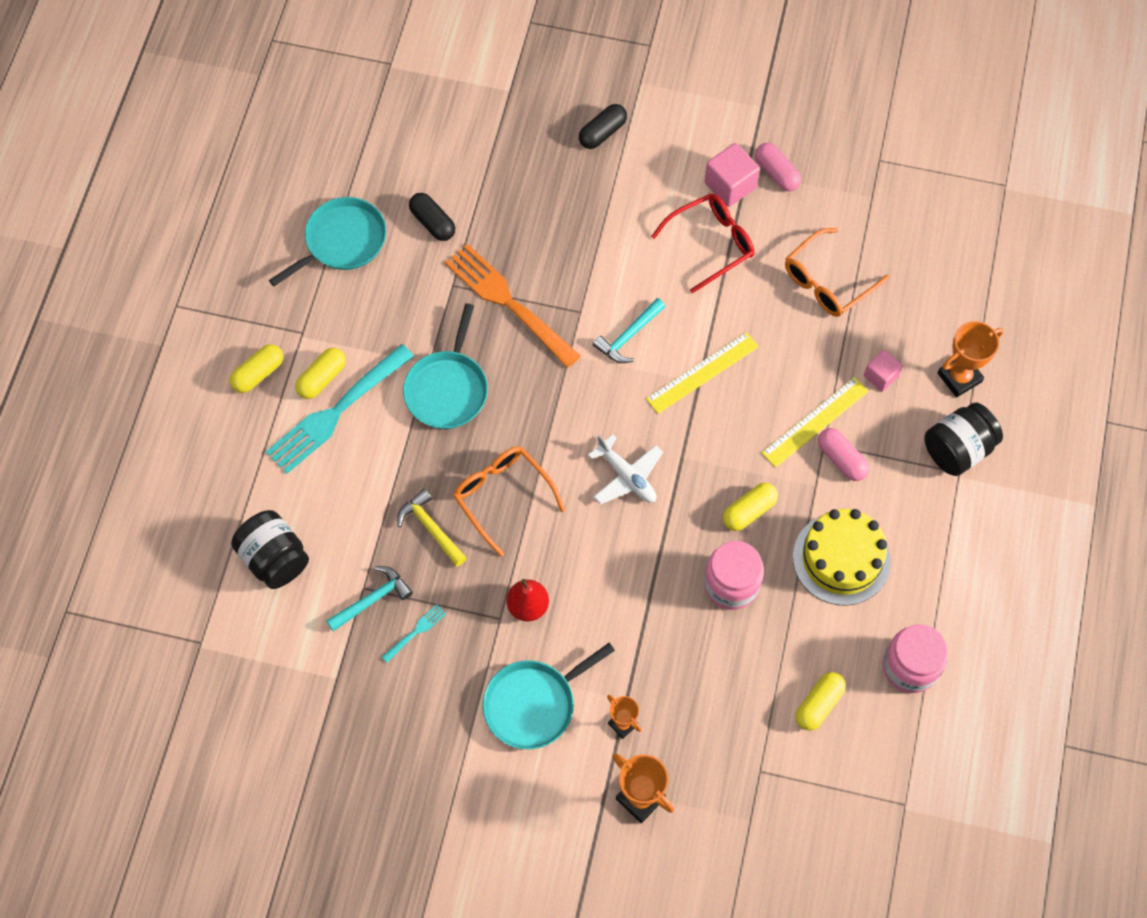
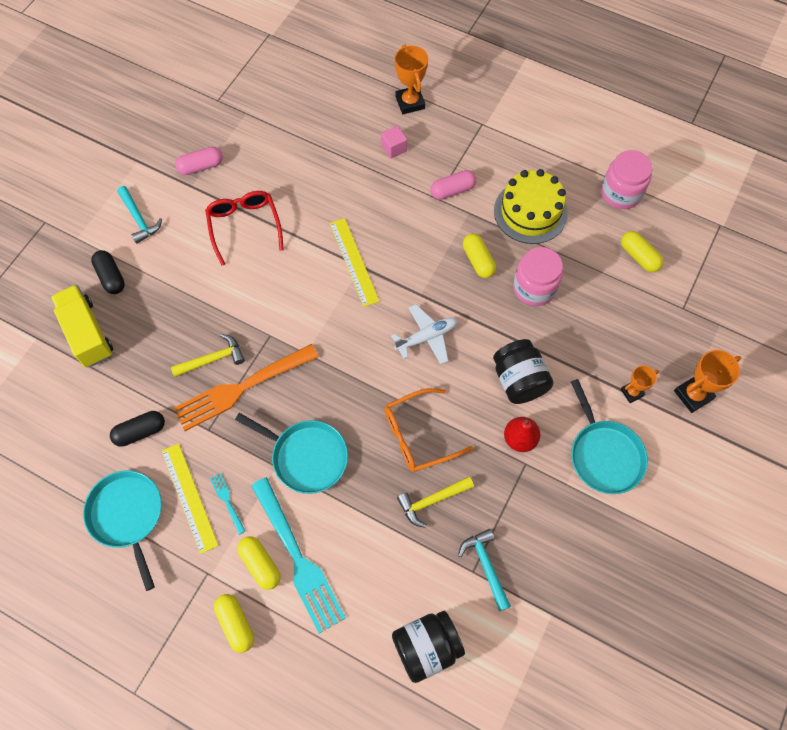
camera: 75 degrees left, 0 degrees up
turquoise fork [382,604,446,663] -> turquoise fork moved to [210,473,245,535]
turquoise hammer [593,298,665,363] -> turquoise hammer moved to [117,186,162,244]
pink cube [704,143,760,207] -> none
yellow ruler [762,377,869,468] -> yellow ruler moved to [162,443,219,554]
orange glasses [785,228,889,317] -> none
black jar [924,403,1003,476] -> black jar moved to [493,339,553,404]
none -> yellow truck [51,285,113,367]
none -> yellow hammer [171,334,245,377]

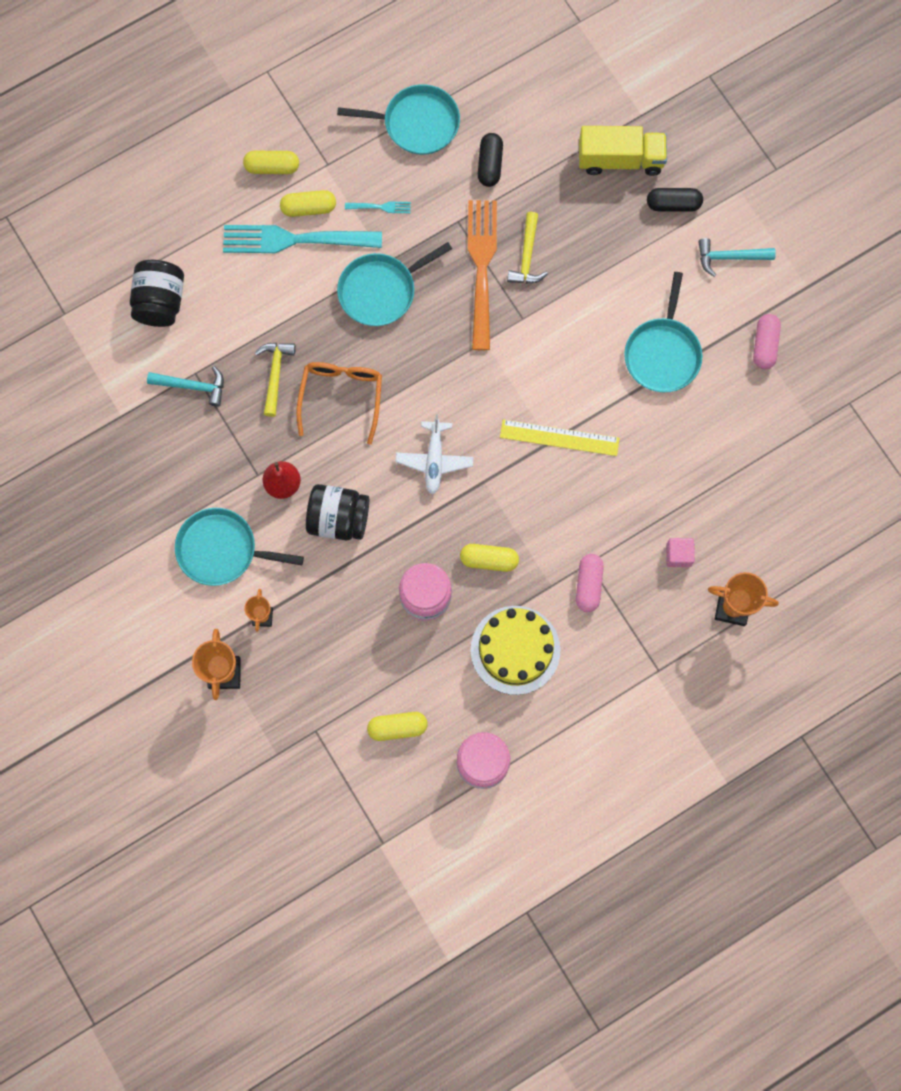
camera: 120 degrees right, 10 degrees up
yellow ruler [162,443,219,554] -> none
red glasses [205,191,284,266] -> turquoise pan [624,272,702,392]

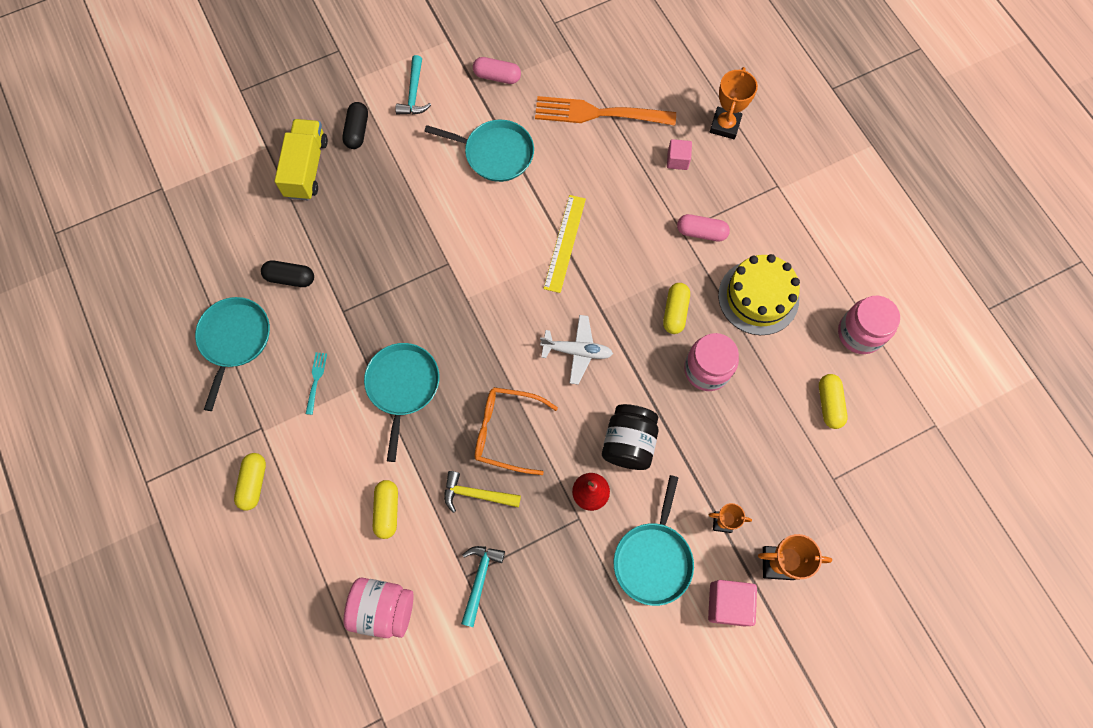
camera: 85 degrees left, 5 degrees down
black jar [130,260,184,327] -> pink jar [344,578,414,638]
turquoise fork [223,225,382,253] -> none
yellow capsule [280,190,336,217] -> yellow capsule moved to [373,480,398,539]
turquoise pan [337,242,452,326] -> turquoise pan turned 150 degrees counterclockwise [364,343,439,462]
orange fork [468,200,497,350] -> orange fork moved to [535,96,676,125]
yellow hammer [507,212,548,284] -> none
none -> pink cube [708,580,757,627]

